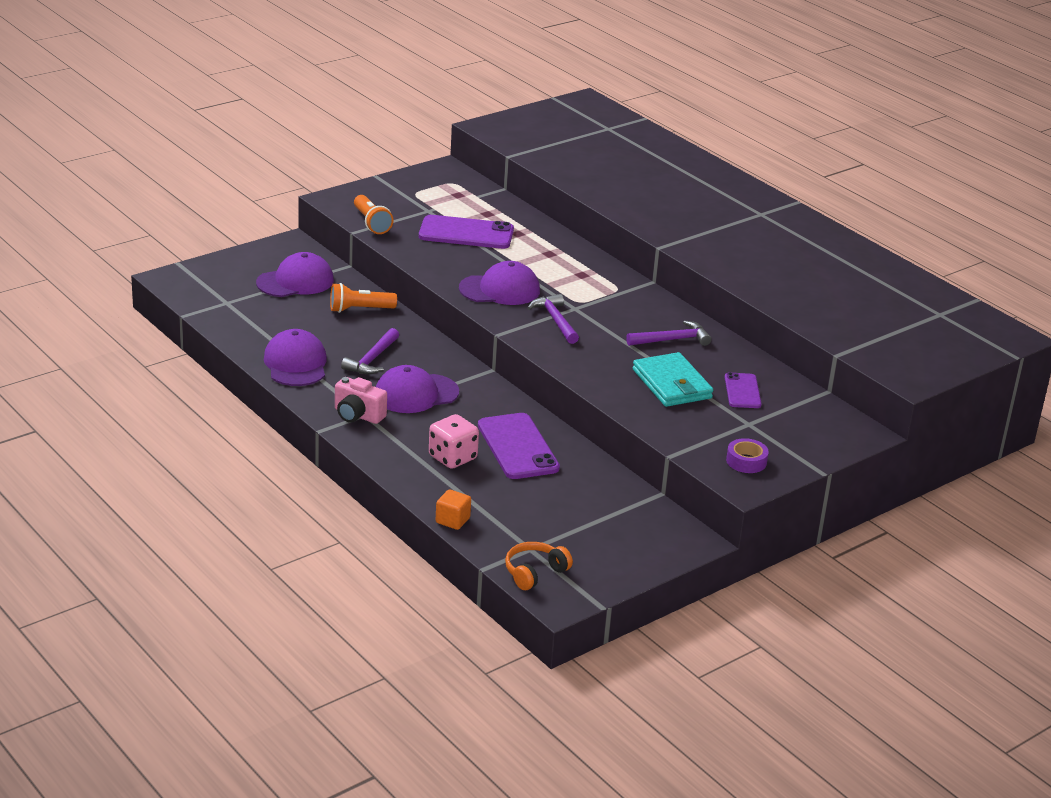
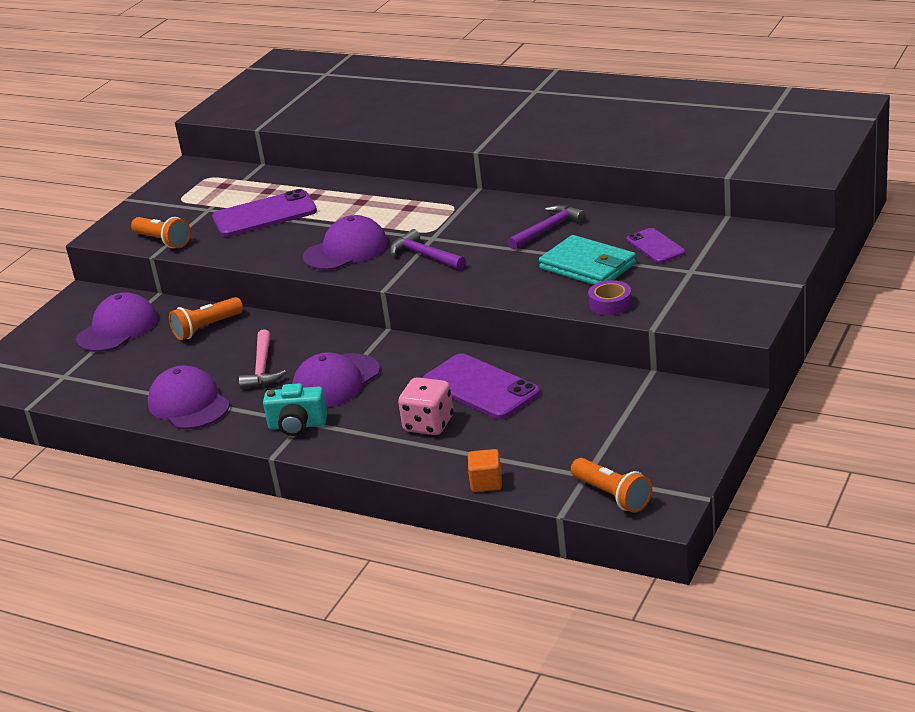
camera: 20 degrees left, 0 degrees up
pink camera [335,377,387,424] -> turquoise camera [263,383,327,436]
purple hammer [341,328,399,374] -> pink hammer [239,329,286,389]
orange headphones [505,542,573,590] -> orange flashlight [571,458,652,513]
purple tape [726,438,769,473] -> purple tape moved to [588,280,632,315]

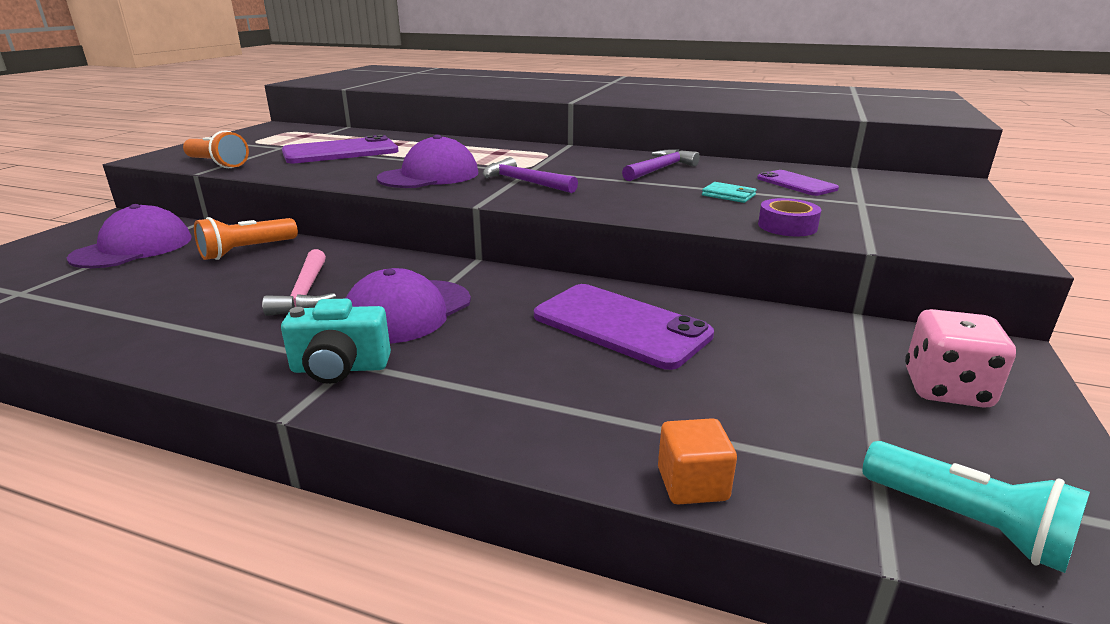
camera: 10 degrees left, 5 degrees down
purple cap [148,366,230,429] -> none
pink dice [398,377,454,435] -> pink dice moved to [905,309,1016,408]
turquoise wallet [539,235,636,285] -> turquoise wallet [702,182,756,203], size x0.46
orange flashlight [571,458,652,513] -> turquoise flashlight [862,441,1090,573]

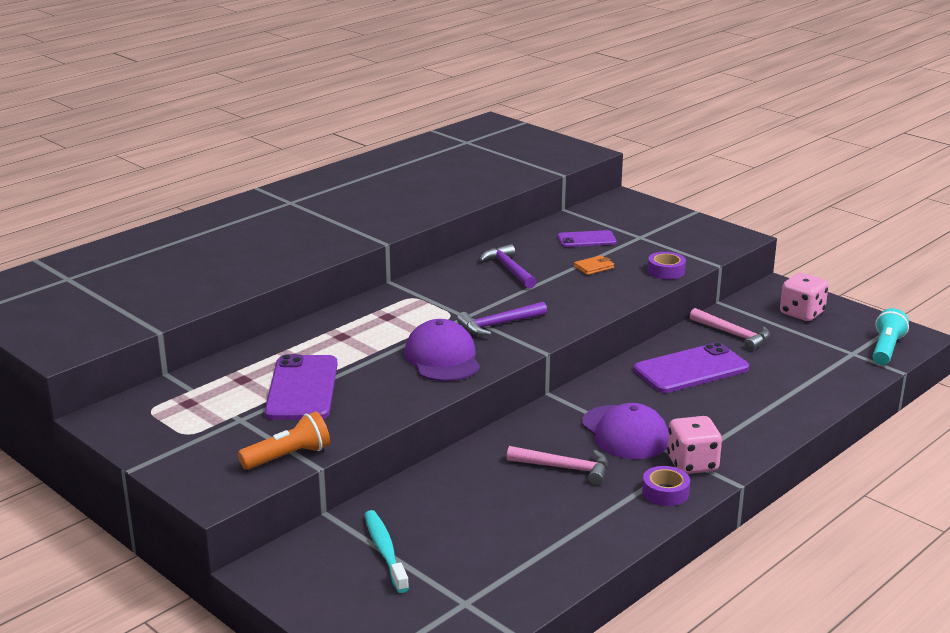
camera: 65 degrees left, 0 degrees up
purple cap [67,204,192,268] -> turquoise toothbrush [364,510,409,593]
orange flashlight [194,217,298,260] -> none
turquoise camera [281,299,391,384] -> pink dice [667,416,722,474]
orange cube [658,418,737,505] -> none
turquoise wallet [702,182,756,203] -> orange wallet [574,255,614,275]
turquoise flashlight [862,441,1090,573] -> turquoise flashlight turned 45 degrees counterclockwise [873,308,909,365]
none -> purple tape [642,466,690,506]
none -> pink hammer [690,308,770,351]

